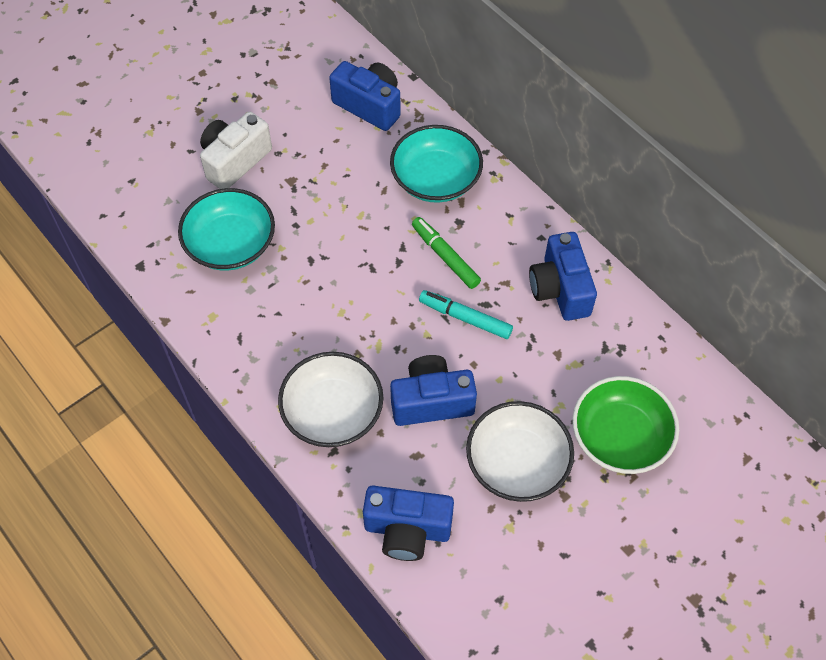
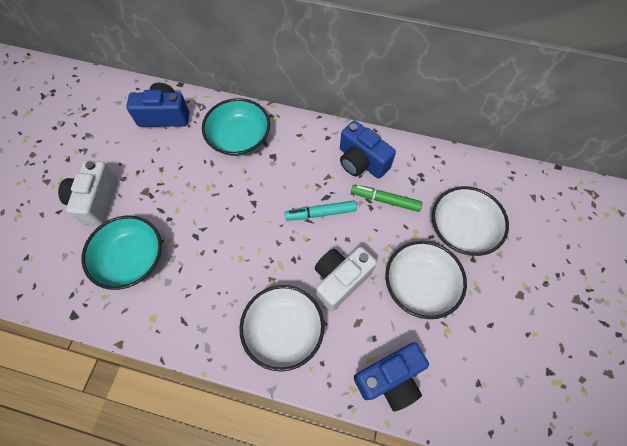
camera: 35 degrees left, 5 degrees up
blue camera [390,355,477,426] -> white camera [315,247,377,312]
green marker [412,217,481,289] -> green marker moved to [351,184,423,212]
green bowl [572,376,679,474] -> white bowl [432,186,509,256]

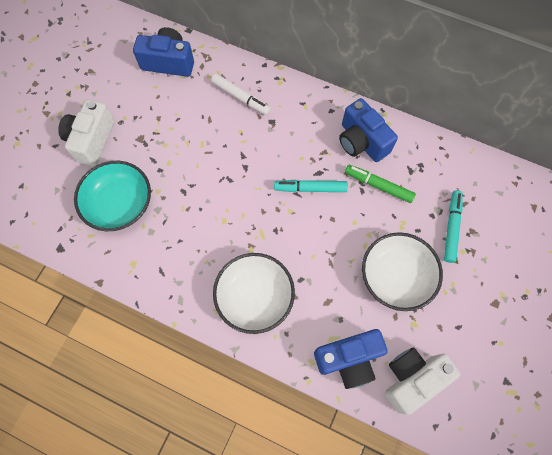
camera: 10 degrees right, 5 degrees up
turquoise bowl [202,98,270,156] -> white marker [211,74,271,115]
white camera [315,247,377,312] -> white camera moved to [385,348,461,415]
white bowl [432,186,509,256] -> turquoise marker [444,190,463,263]

